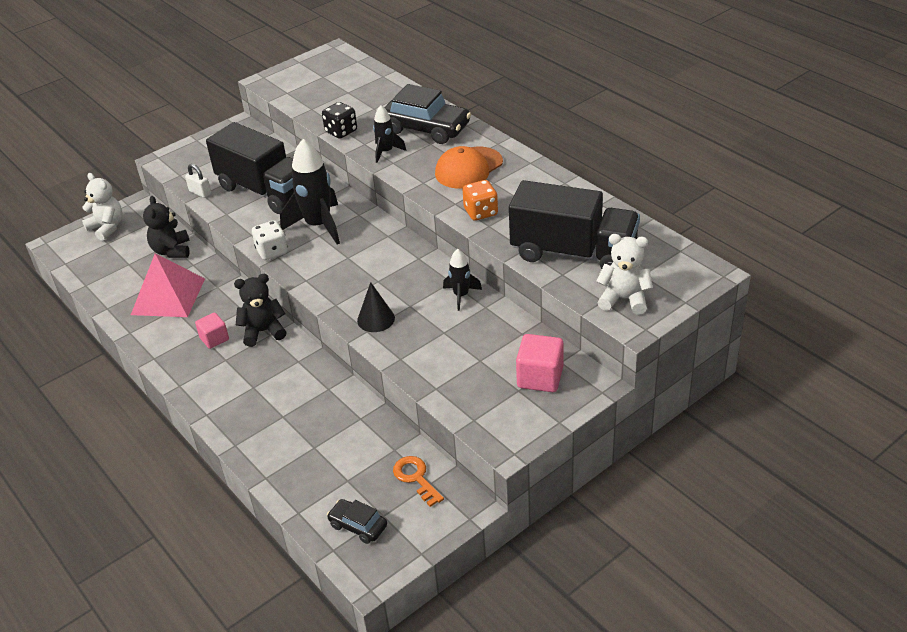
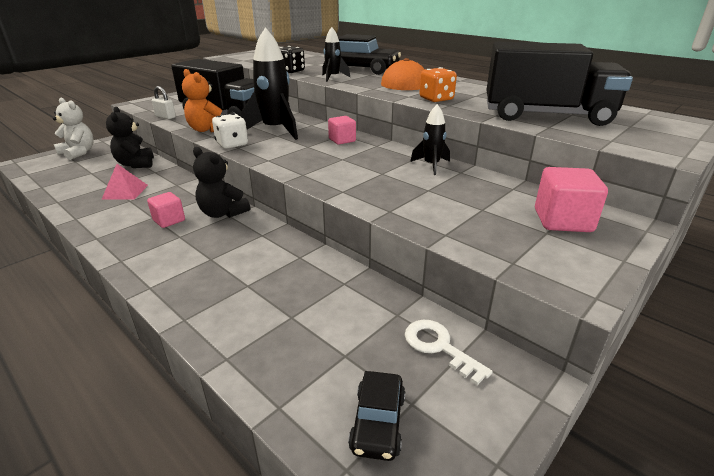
camera: 10 degrees left, 10 degrees down
pink pyramid [131,254,205,317] -> pink pyramid [101,164,148,200], size x0.56
black teddy bear [234,274,286,347] -> black teddy bear turned 120 degrees counterclockwise [193,147,250,218]
black car [327,499,387,544] -> black car turned 105 degrees counterclockwise [348,371,406,461]
black cone [357,282,395,332] -> none
orange key [393,456,444,507] -> white key [405,320,493,385]
white teddy bear [596,234,653,315] -> none
none -> orange teddy bear [182,69,222,133]
none -> pink cube [328,116,356,144]

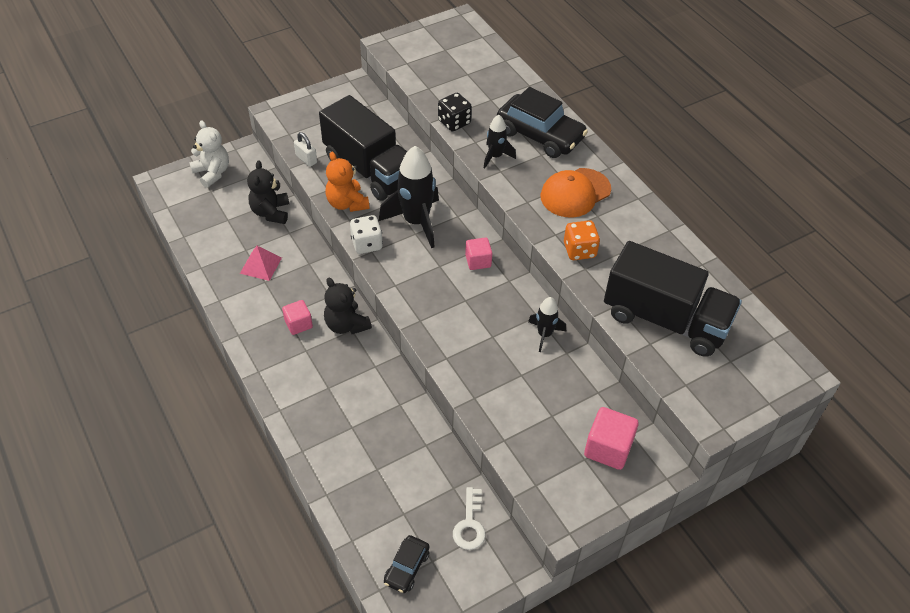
camera: 15 degrees right, 20 degrees up
white key [405,320,493,385] -> white key turned 150 degrees counterclockwise [453,487,485,550]

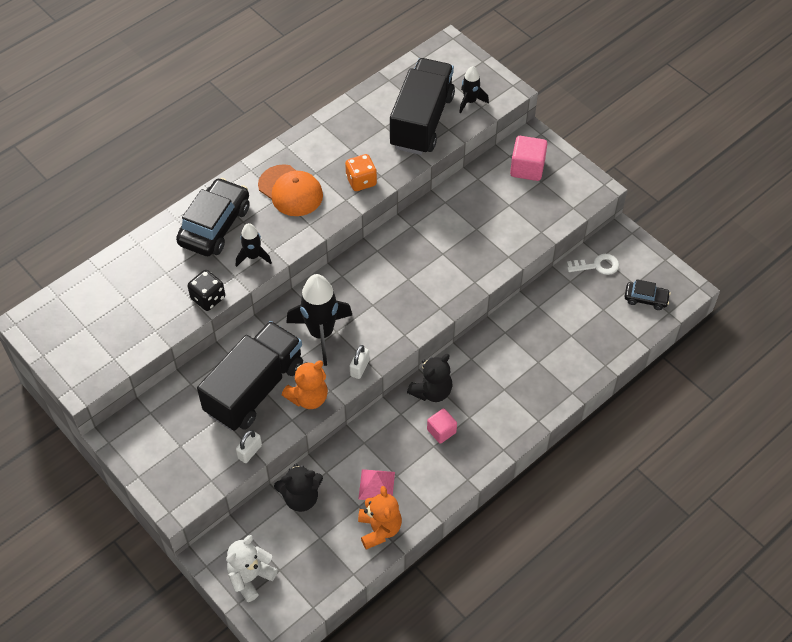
camera: 100 degrees left, 5 degrees up
white dice [350,215,383,254] -> white padlock [350,345,369,379]
pink cube [465,237,492,270] -> none
black rocket [528,297,566,352] -> black rocket moved to [459,66,489,114]
none -> orange teddy bear [358,486,402,549]

